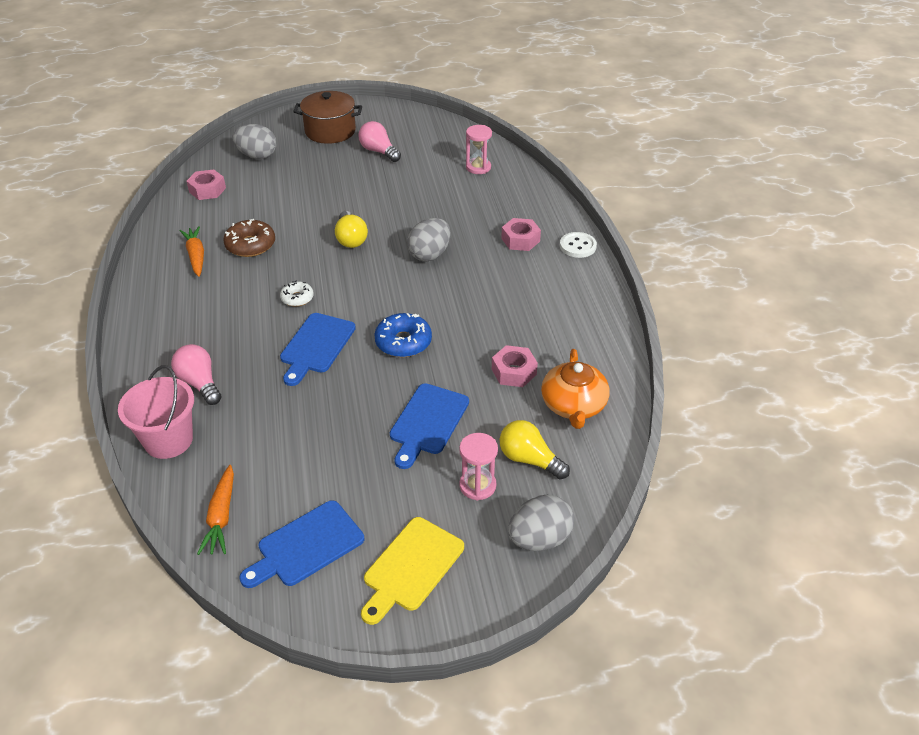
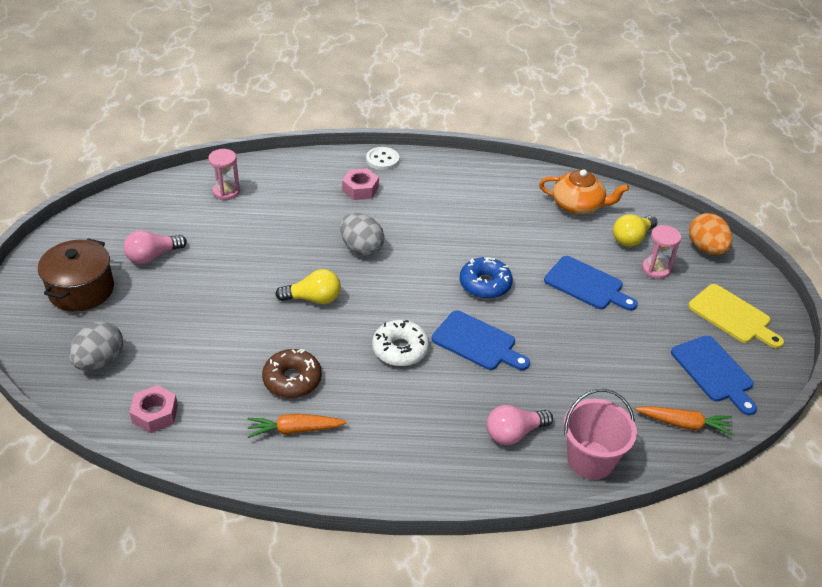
camera: 80 degrees left, 0 degrees up
white donut [280,281,314,307] -> white donut [372,320,429,366], size x1.64
pink nut [492,345,538,387] -> none
grey egg [508,495,574,551] -> orange egg [689,213,732,255]

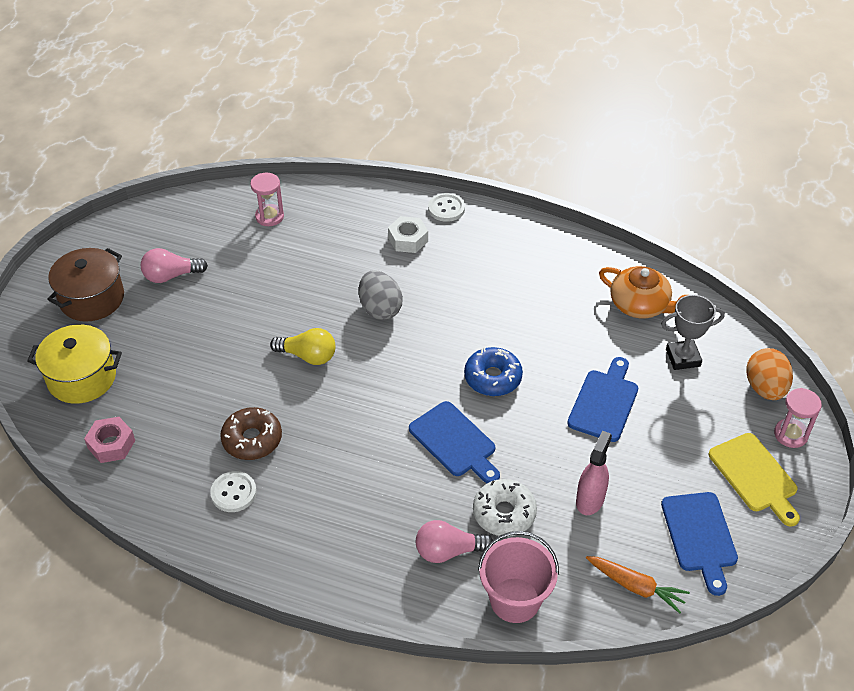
camera: 20 degrees right, 5 degrees up
grey egg [69,321,123,371] -> yellow pot [27,325,122,404]
orange carrot [247,414,347,438] -> white button [210,471,257,512]
pink nut [342,168,379,200] -> white nut [388,216,428,253]
white donut [372,320,429,366] -> white donut moved to [473,479,537,537]
blue cutting board [544,256,638,311] -> blue cutting board turned 120 degrees counterclockwise [567,357,638,442]
yellow light bulb [613,214,657,247] -> grey trophy [661,295,725,370]
pink hourglass [642,225,681,279] -> pink hourglass moved to [774,388,822,448]
none -> pink spray bottle [576,431,612,515]

